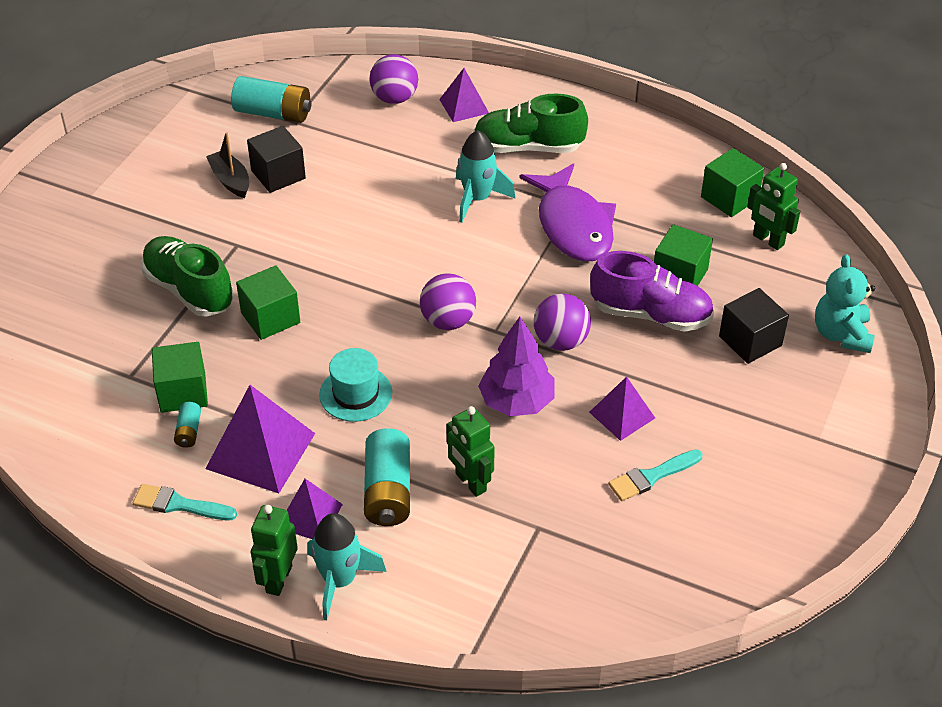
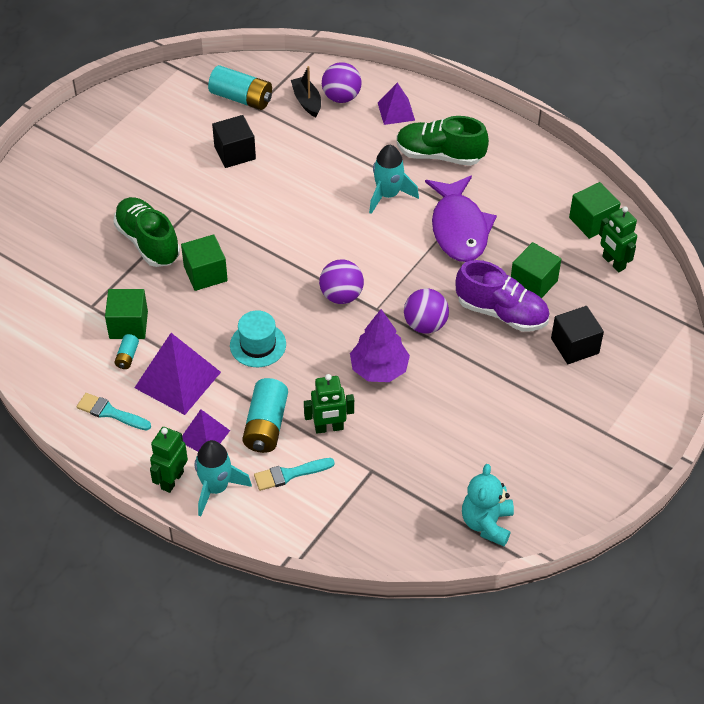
camera: 10 degrees right, 5 degrees up
black boat [206,132,249,198] -> black boat moved to [291,66,321,117]
green robot [446,406,495,497] -> green robot turned 75 degrees counterclockwise [304,374,354,434]
purple pyramid [589,377,655,441] -> none
turquoise brush [608,450,703,501] -> turquoise brush moved to [254,458,335,491]
turquoise teddy bear [815,254,875,353] -> turquoise teddy bear moved to [462,464,514,546]

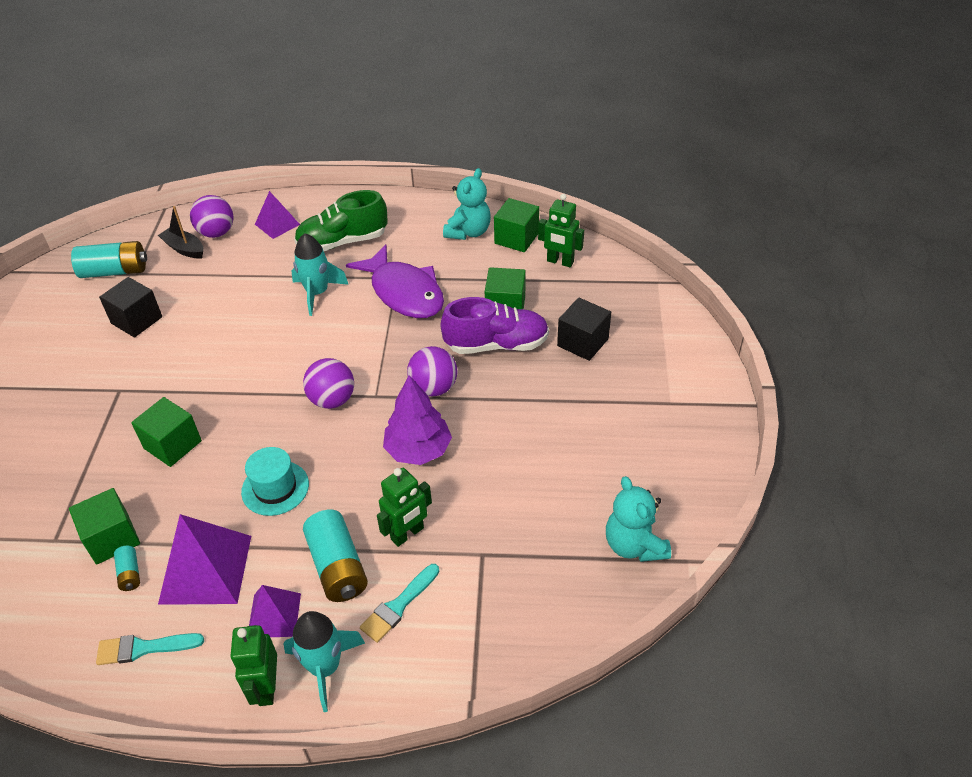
camera: 30 degrees left, 5 degrees down
green shoe [114,197,180,267] -> none
none -> turquoise teddy bear [443,168,491,240]

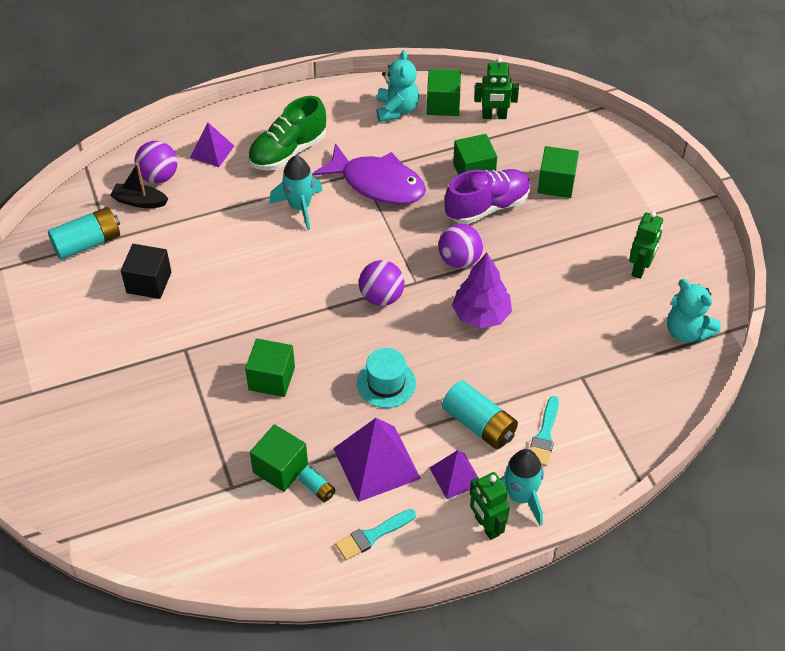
camera: 25 degrees left, 5 degrees up
green robot [377,468,432,547] -> green robot moved to [629,211,663,279]
black cube [557,298,611,361] -> green cube [538,146,579,198]

